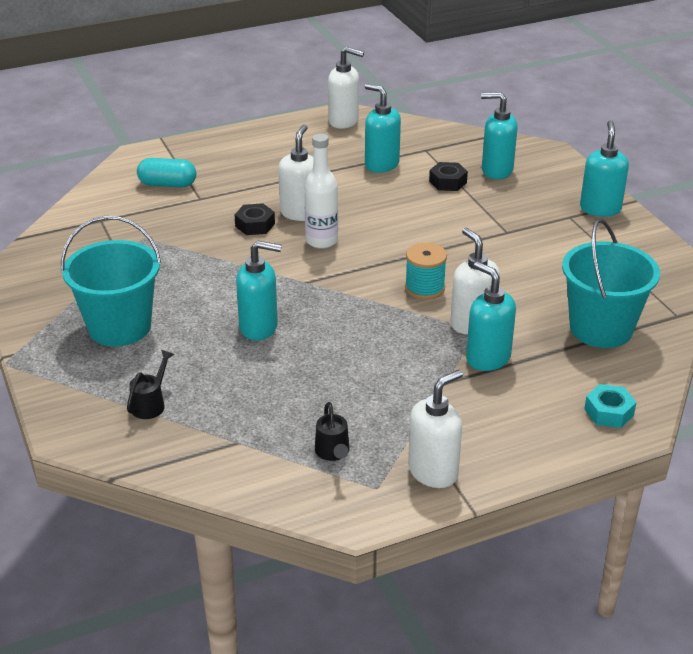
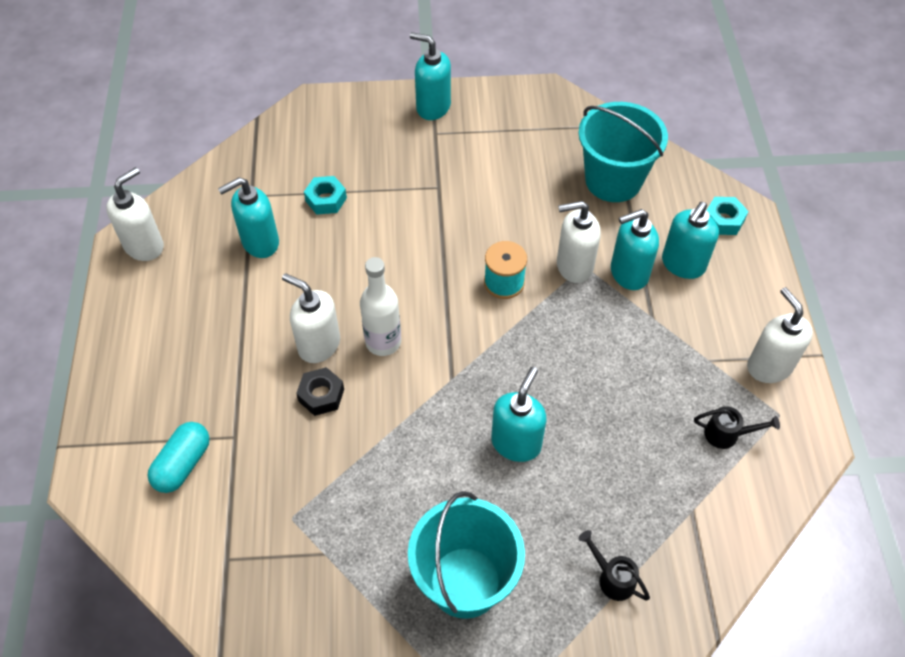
camera: 70 degrees left, 20 degrees up
black nut [429,162,468,191] -> turquoise nut [304,176,347,215]
turquoise soap dispenser [481,92,518,179] -> turquoise soap dispenser moved to [662,202,719,279]

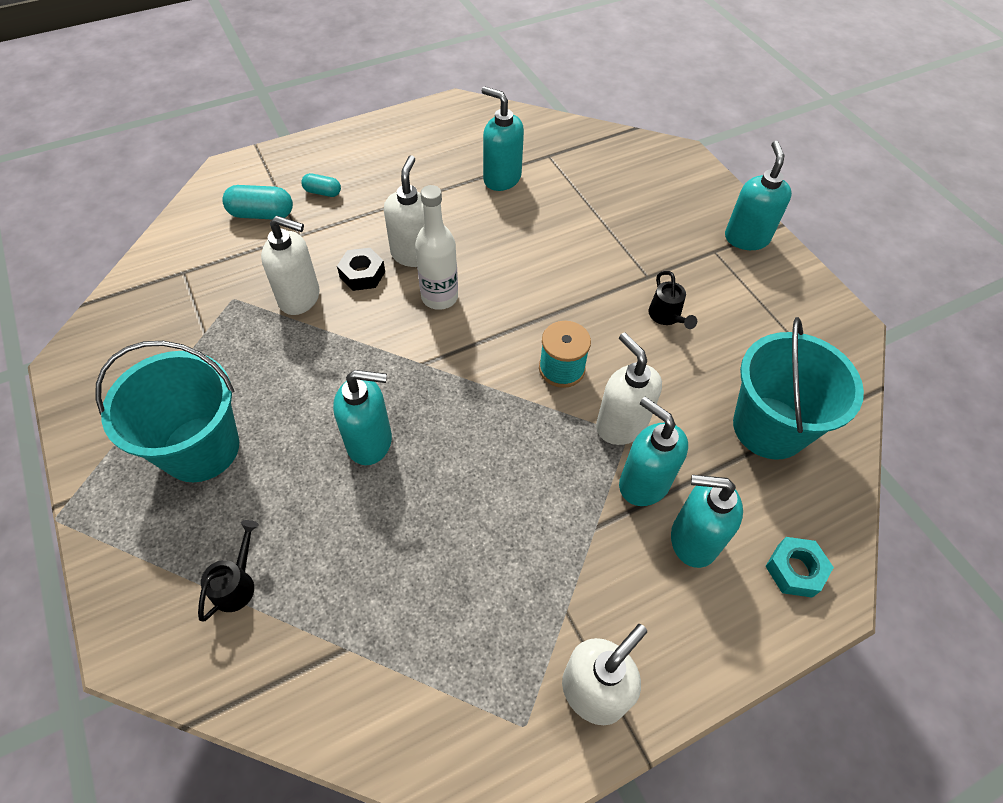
camera: 65 degrees right, 0 degrees up
white soap dispenser [106,167,164,261] -> white soap dispenser moved to [261,216,320,315]
turquoise nut [304,176,347,215] -> none
black watering can [694,406,780,449] -> black watering can moved to [649,271,697,329]
none -> turquoise capsule [302,173,341,197]

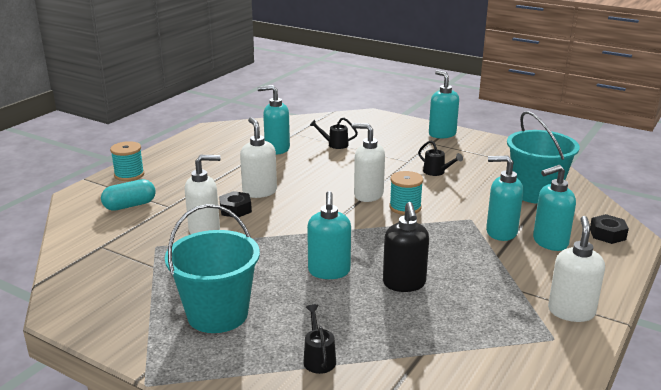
camera: 30 degrees left, 30 degrees down
turquoise capsule [302,173,341,197] -> none
turquoise soap dispenser [333,370,392,465] -> turquoise soap dispenser turned 120 degrees clockwise [307,191,351,279]
white bottle [415,185,458,310] -> none
white soap dispenser [596,332,662,445] -> white soap dispenser moved to [352,123,385,202]
turquoise nut [765,537,834,598] -> black nut [590,214,629,244]
none -> turquoise spool [110,141,144,181]
none -> black watering can [310,118,358,149]
none -> black soap dispenser [383,202,429,292]

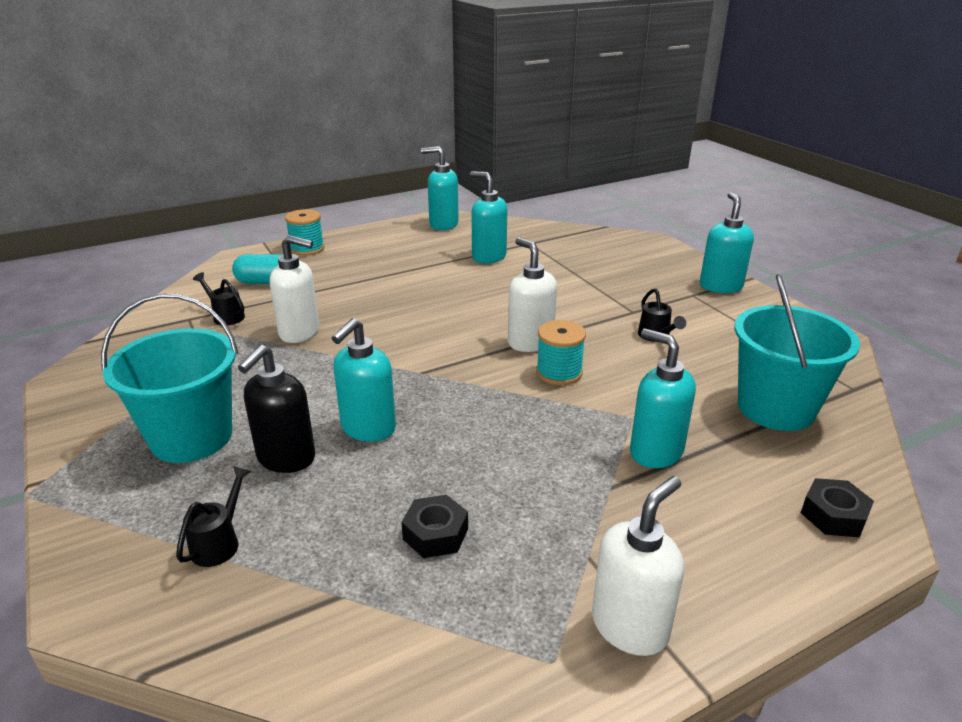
camera: 30 degrees right, 5 degrees up
black nut [219,191,252,217] -> black nut moved to [401,495,468,558]
white soap dispenser [240,117,277,198] -> none
black watering can [310,118,358,149] -> black watering can moved to [193,272,245,325]
black soap dispenser [383,202,429,292] -> black soap dispenser moved to [238,345,315,473]
turquoise soap dispenser [533,165,576,251] -> turquoise soap dispenser moved to [421,146,459,230]

